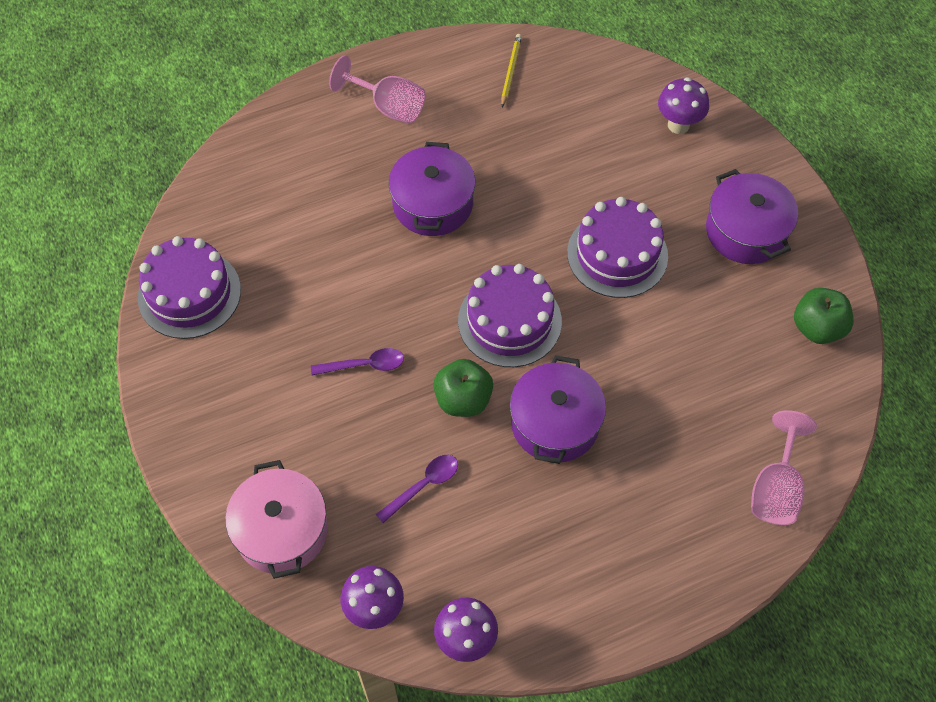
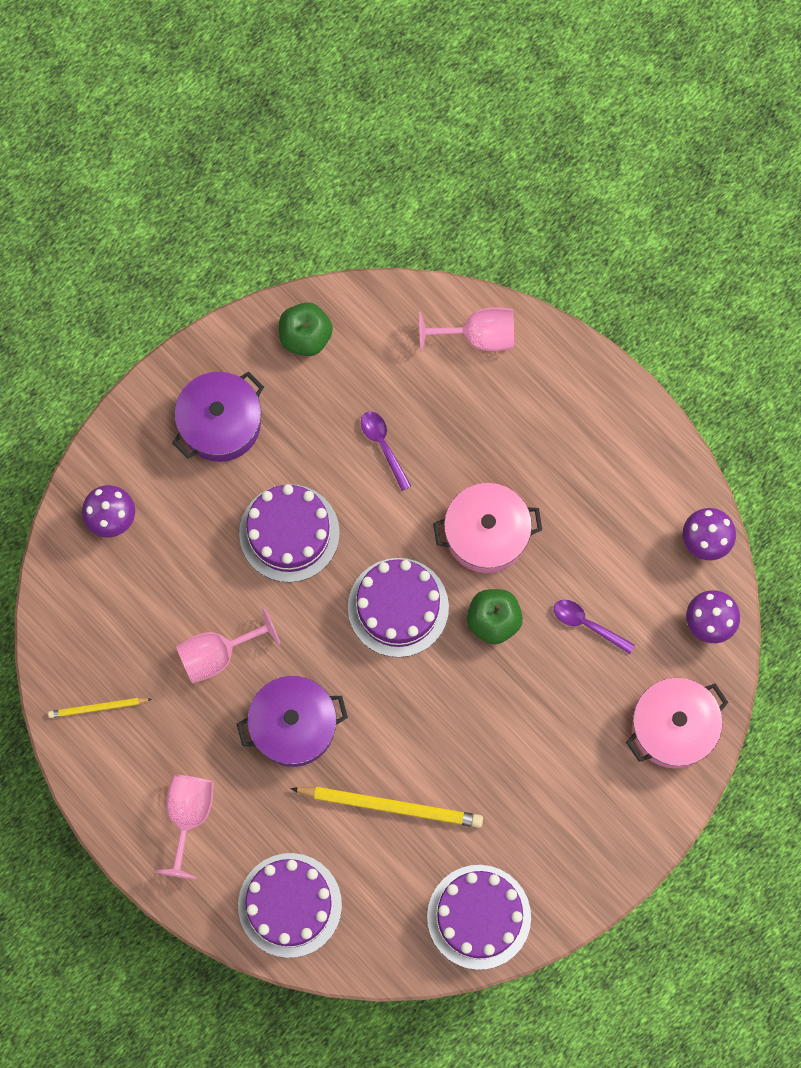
camera: 110 degrees left, 15 degrees up
purple spoon [311,348,404,375] -> purple spoon moved to [361,411,411,491]
purple pot [510,355,606,464] -> pink pot [433,483,542,573]
none -> pink goblet [176,608,280,683]
none -> purple cake [238,853,342,958]
none -> yellow pencil [290,787,483,828]

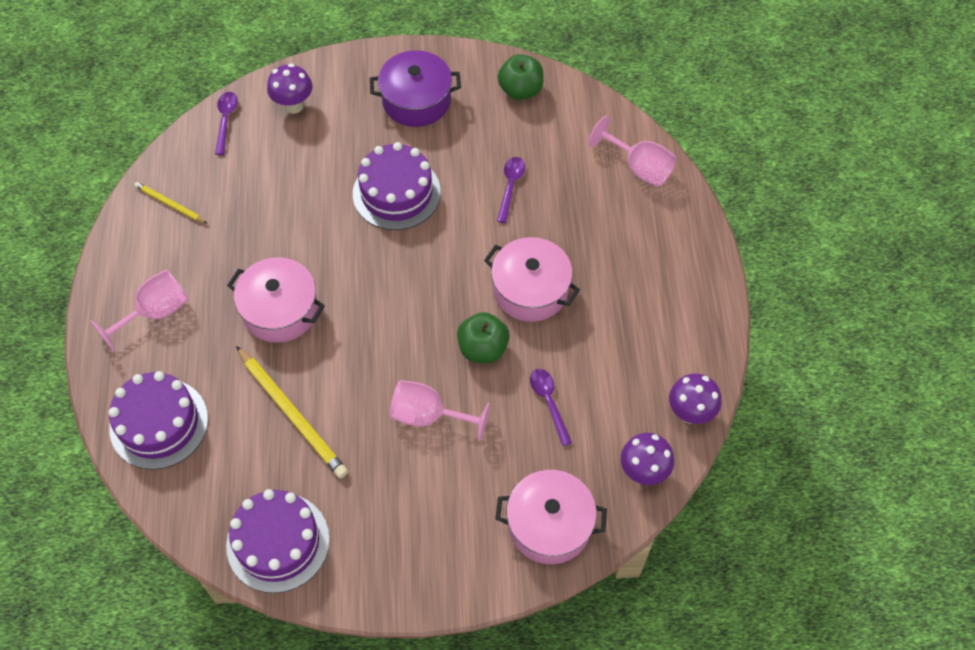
camera: 40 degrees right, 15 degrees down
pink goblet [176,608,280,683] -> pink goblet moved to [389,380,490,441]
purple pot [237,676,348,767] -> pink pot [227,257,325,343]
purple cake [348,558,449,657] -> none
none -> purple spoon [215,92,238,155]

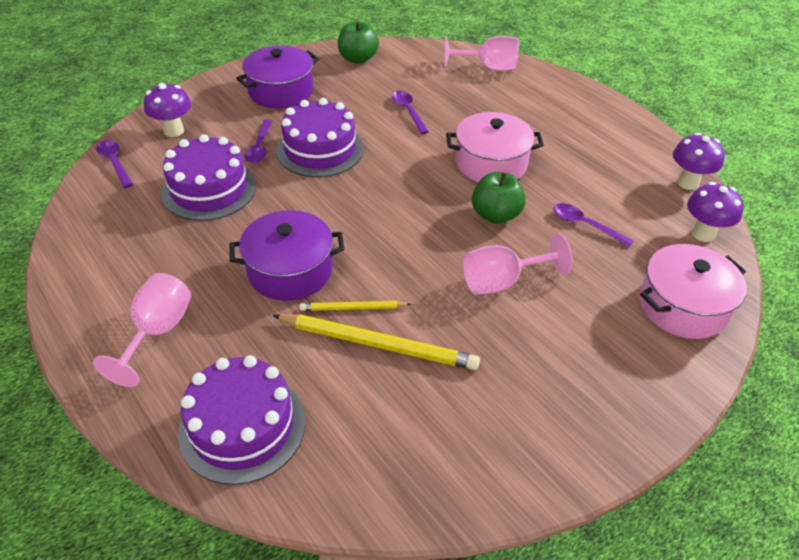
camera: 35 degrees left, 15 degrees down
yellow pencil [134,182,208,224] -> yellow pencil moved to [299,301,411,311]
purple cake [226,489,330,593] -> purple cake moved to [161,134,256,221]
pink pot [227,257,325,343] -> purple pot [229,210,344,301]
none -> purple spoon [244,119,272,164]

